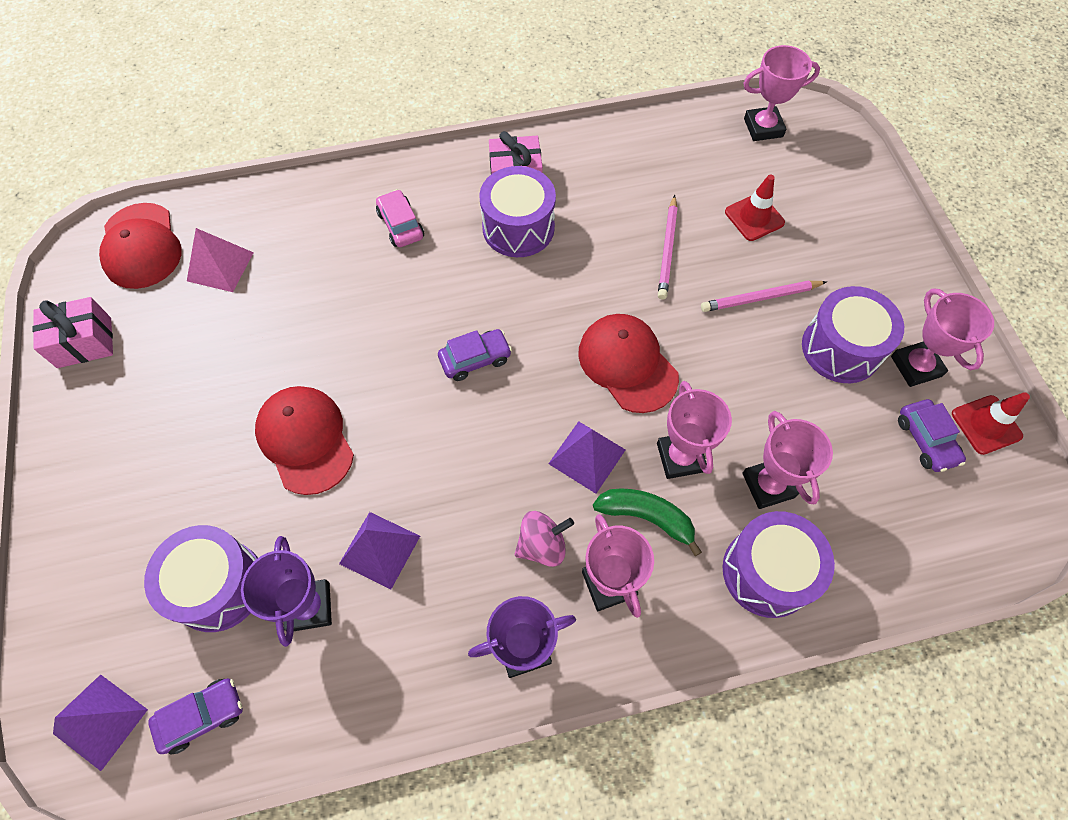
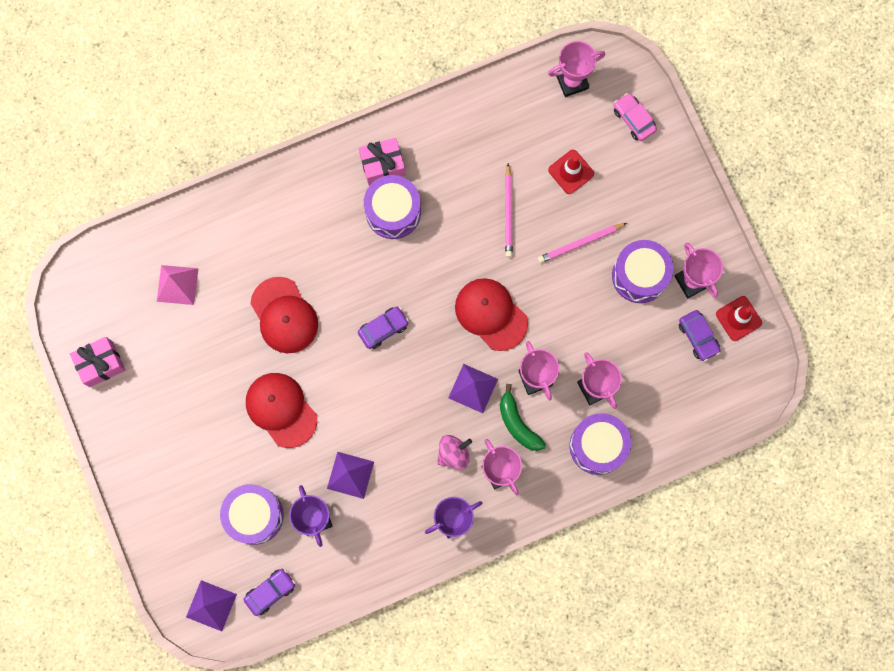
camera: 10 degrees left, 15 degrees up
red cap [99,203,182,289] -> red cap moved to [250,277,318,353]
pink car [376,189,424,247] -> pink car moved to [614,93,657,141]
green banana [593,489,702,556] -> green banana turned 135 degrees counterclockwise [500,384,546,451]

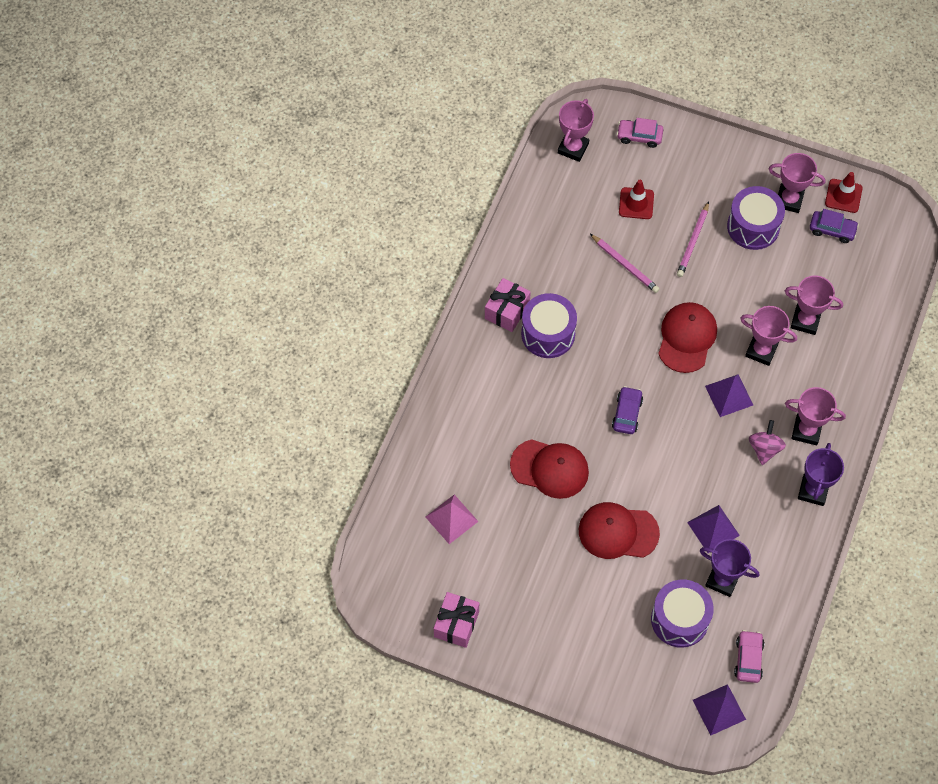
camera: 45 degrees left, 15 degrees down
purple car [243,569,295,616] -> pink car [734,630,764,683]
red cap [455,278,528,351] -> red cap turned 105 degrees clockwise [658,302,717,373]
green banana [500,384,546,451] -> none
purple drum [569,413,631,475] -> none

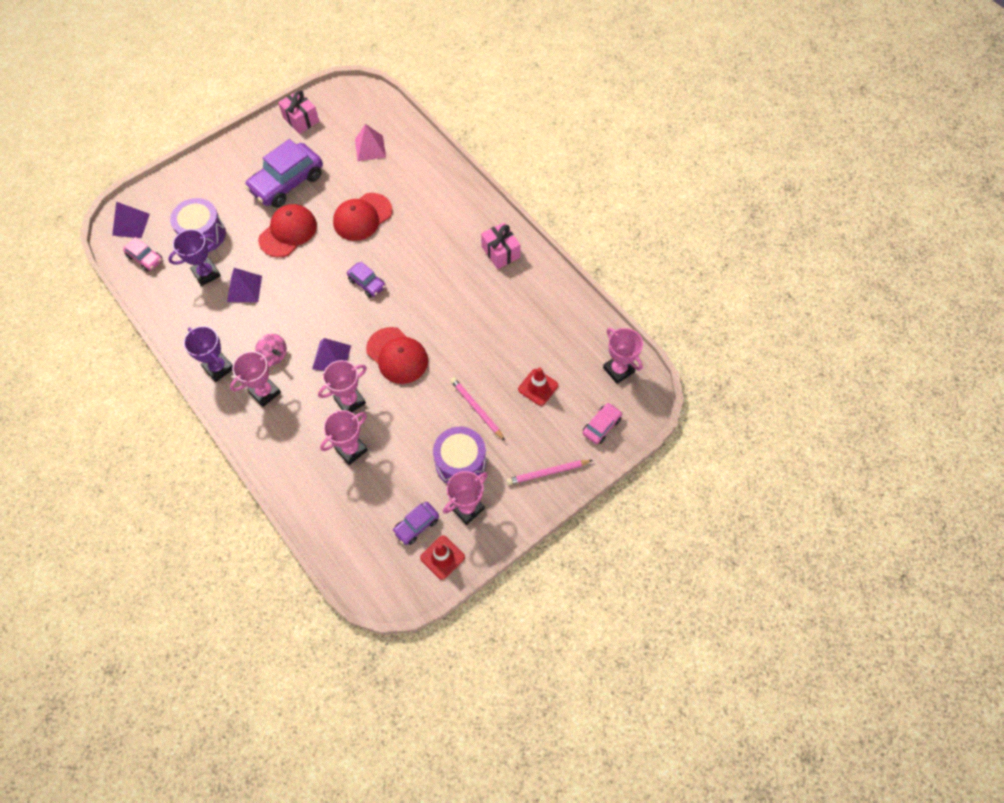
camera: 120 degrees right, 0 degrees up
purple drum [521,293,577,358] -> none
pink pencil [590,234,660,293] -> pink pencil moved to [506,460,593,485]
none -> purple car [245,139,323,208]

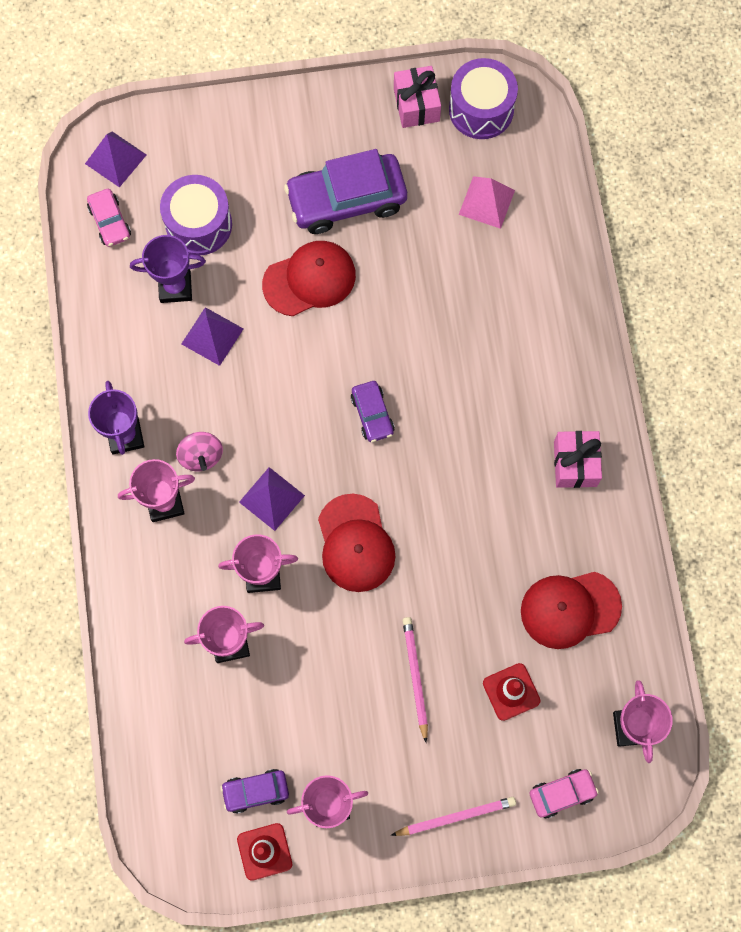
camera: 30 degrees right, 10 degrees up
red cap [333,193,392,241] -> red cap moved to [521,572,622,649]
purple drum [433,427,486,484] -> purple drum moved to [449,58,518,139]
pink pencil [506,460,593,485] -> pink pencil turned 150 degrees clockwise [391,797,516,836]

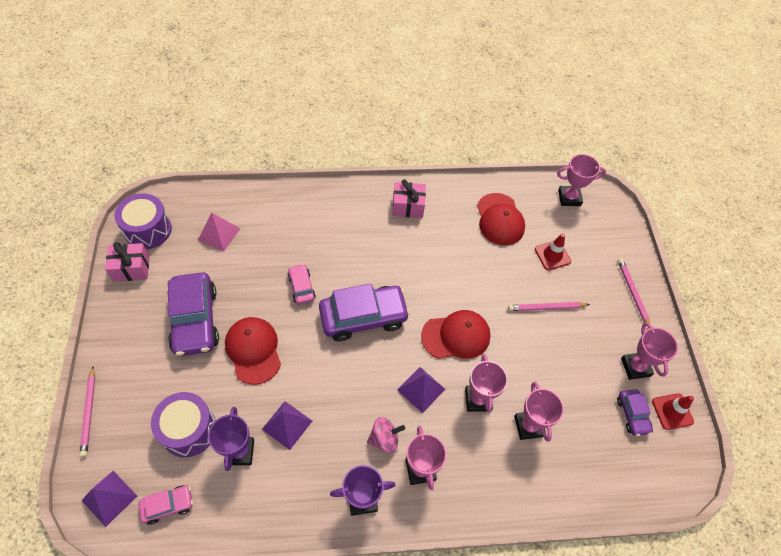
camera: 90 degrees left, 15 degrees down
purple car [351,381,394,442] -> purple car [319,284,410,341], size x1.98
pink car [530,769,599,818] -> pink car moved to [287,264,316,304]
none -> pink pencil [79,366,95,457]

